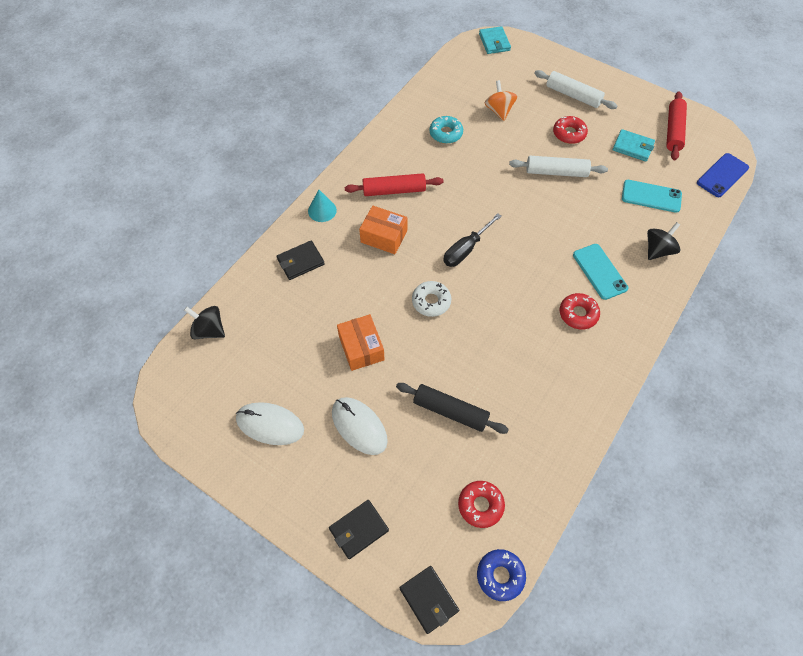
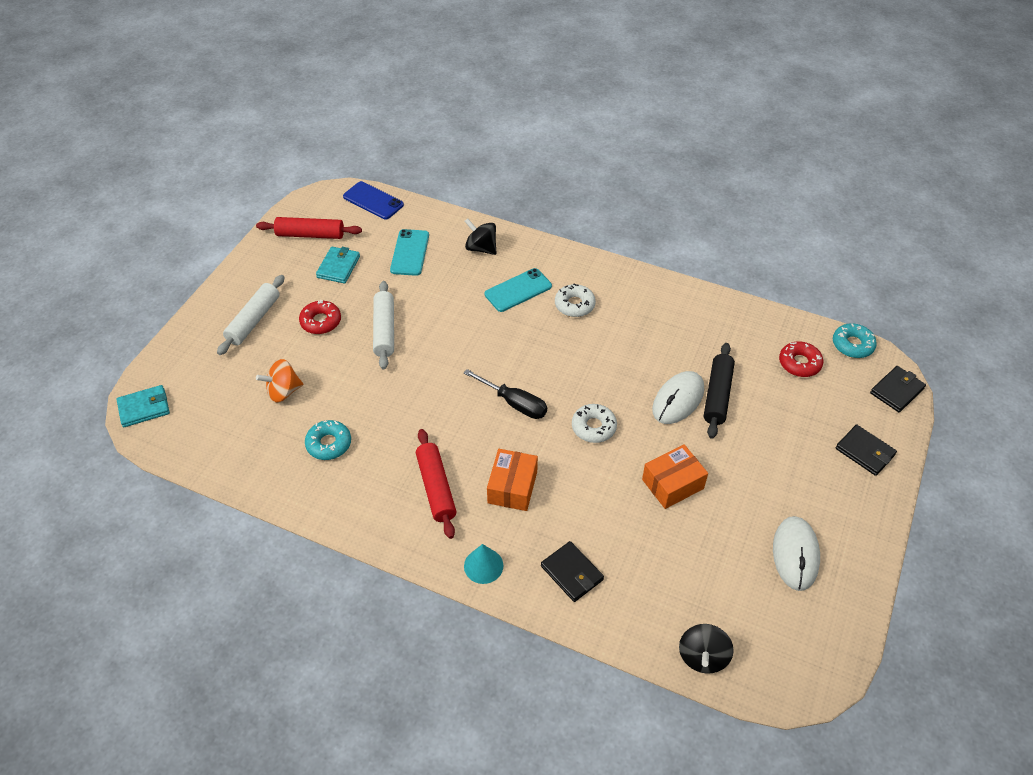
camera: 100 degrees left, 10 degrees down
white mouse [332,397,388,455] -> white mouse moved to [652,371,704,424]
blue donut [477,549,526,601] -> turquoise donut [833,323,877,358]
red donut [559,293,600,330] -> white donut [555,283,596,317]

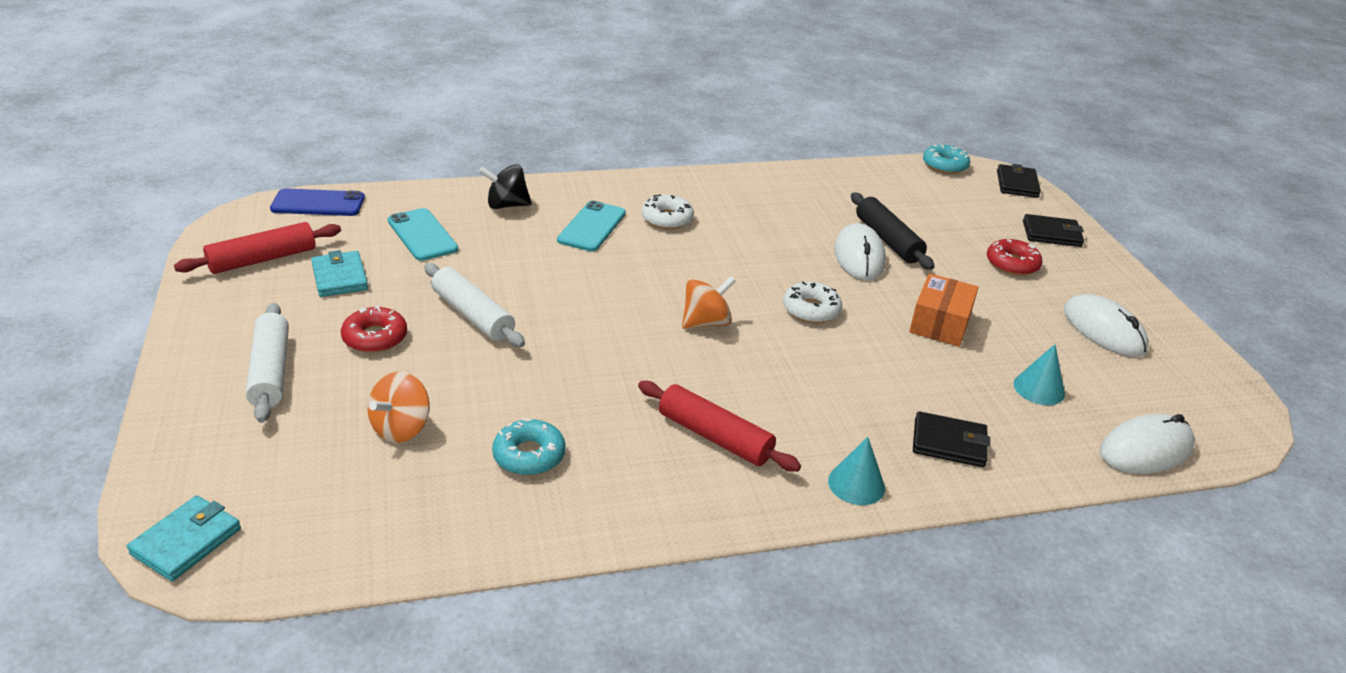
camera: 40 degrees left, 15 degrees down
black screwdriver [464,369,547,419] -> orange spinning top [682,276,736,329]
orange box [487,449,538,511] -> none
black spinning top [679,624,734,673] -> white mouse [1100,414,1195,474]
red donut [779,341,823,377] -> red donut moved to [987,239,1043,276]
none -> turquoise cone [1014,344,1065,405]

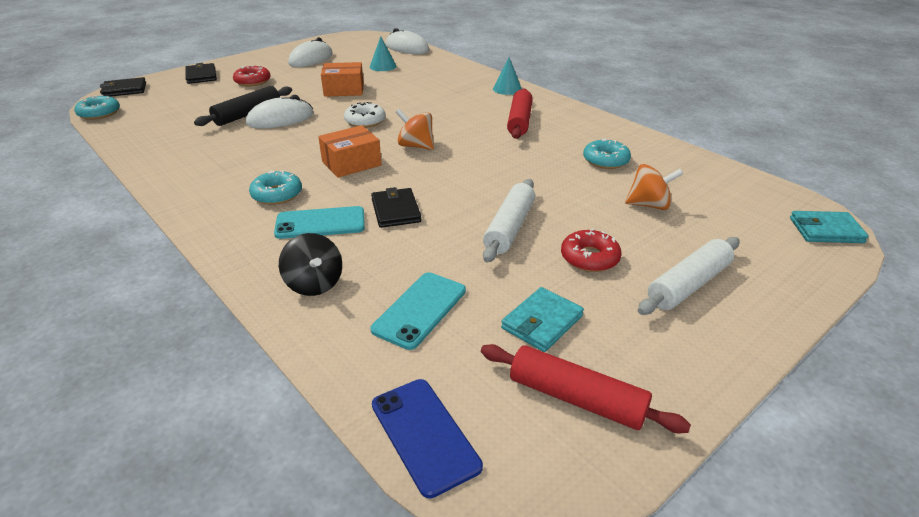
camera: 115 degrees left, 0 degrees up
white donut [641,194,694,229] -> turquoise donut [249,170,302,205]
black wallet [913,411,990,467] -> black wallet moved to [371,187,421,228]
none -> orange box [318,125,382,178]

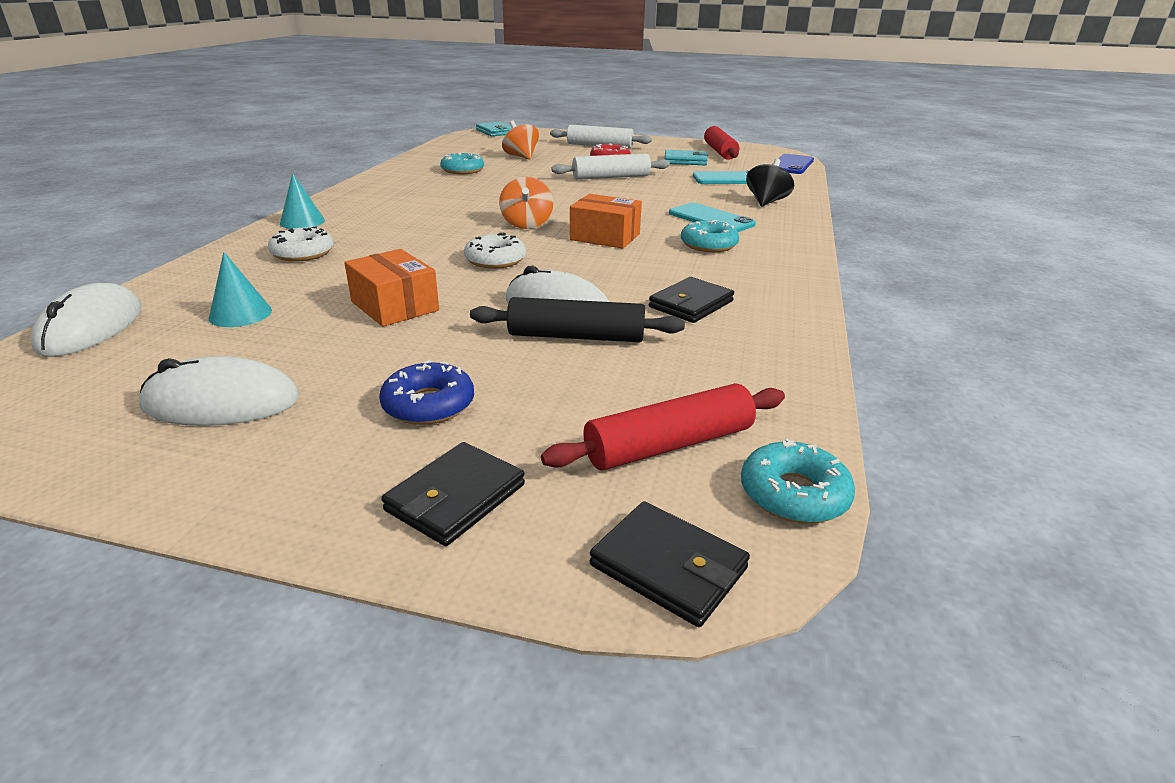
camera: 125 degrees left, 5 degrees down
red donut [233,65,271,86] -> blue donut [379,360,474,425]
black wallet [371,187,421,228] -> black wallet moved to [649,277,734,323]
red rolling pin [507,88,533,139] -> red rolling pin moved to [541,383,785,470]
none -> white donut [268,227,334,262]

